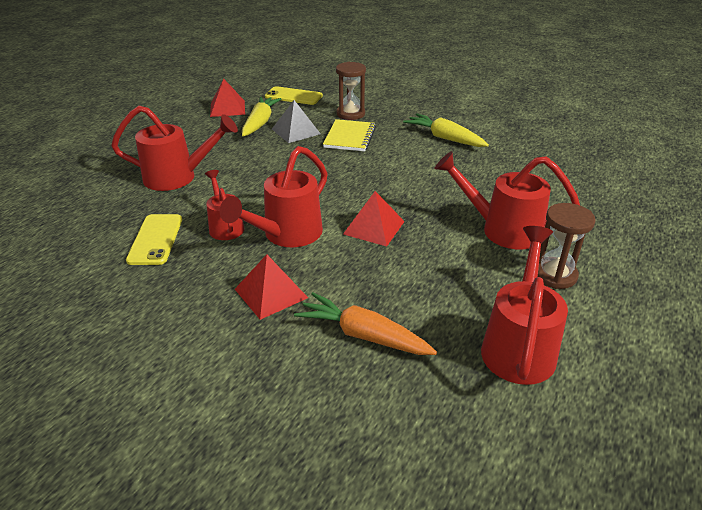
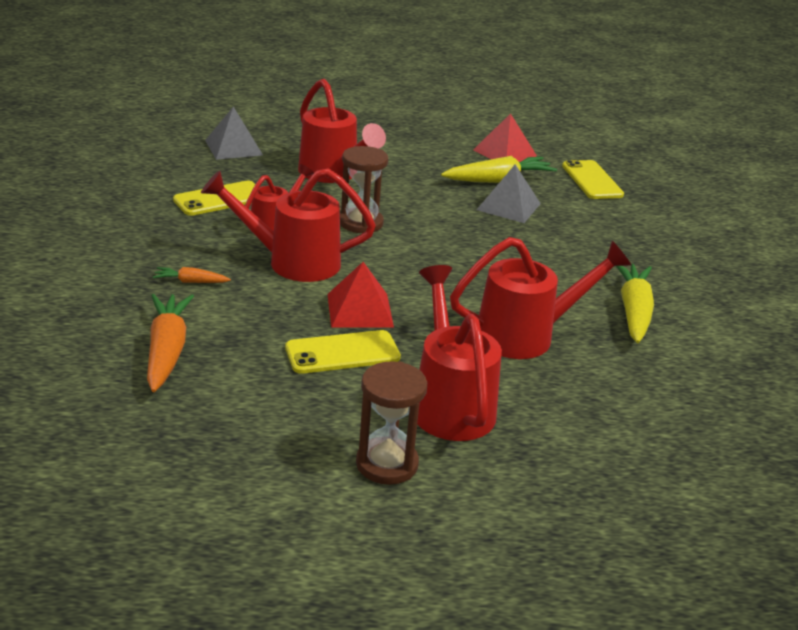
camera: 55 degrees right, 5 degrees down
red pyramid [235,254,308,320] -> orange carrot [153,267,231,283]
yellow notebook [323,119,376,151] -> none
brown hourglass [336,62,366,120] -> brown hourglass moved to [340,146,388,233]
red watering can [481,226,568,385] -> red watering can moved to [450,237,632,359]
none -> grey pyramid [205,106,263,160]
none -> yellow phone [285,330,401,374]

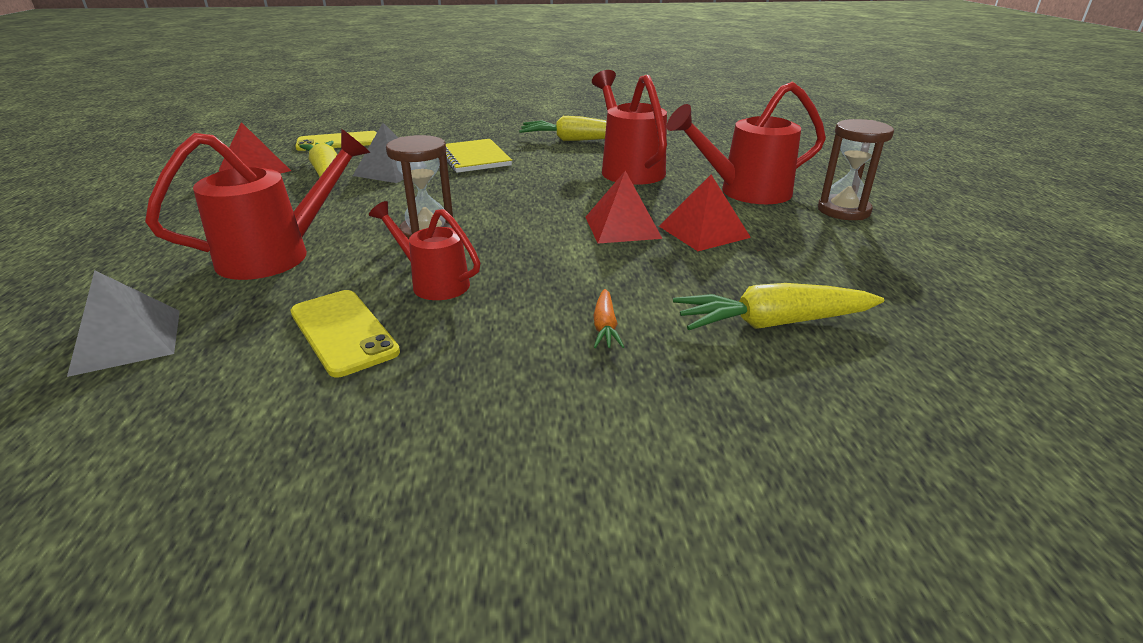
camera: 90 degrees left, 0 degrees up
orange carrot [147,294,194,392] -> yellow carrot [673,283,884,330]
red watering can [201,168,376,282] -> none
yellow phone [285,330,401,374] -> red pyramid [659,175,751,251]
none -> yellow notebook [446,139,512,173]

